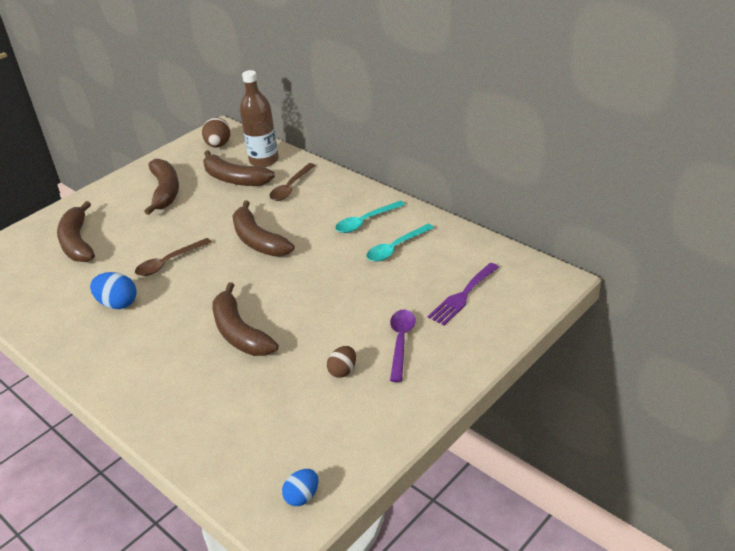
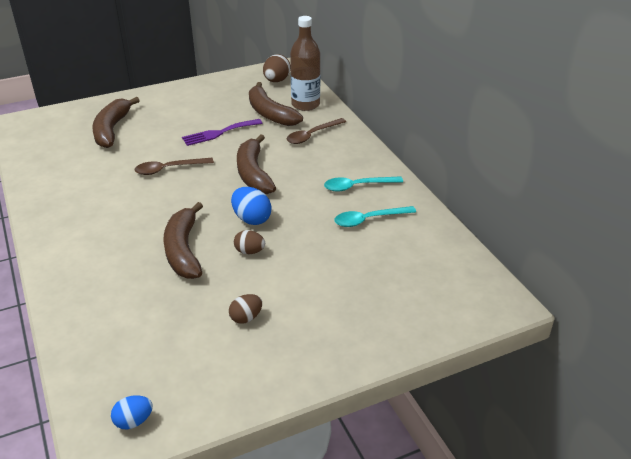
camera: 20 degrees right, 0 degrees up
blue egg [90,272,137,309] -> blue egg moved to [231,187,272,225]
brown banana [144,159,179,215] -> none
purple spoon [390,309,416,382] -> none
purple fork [428,263,499,325] -> purple fork moved to [182,119,263,146]
none -> brown egg [234,230,265,254]

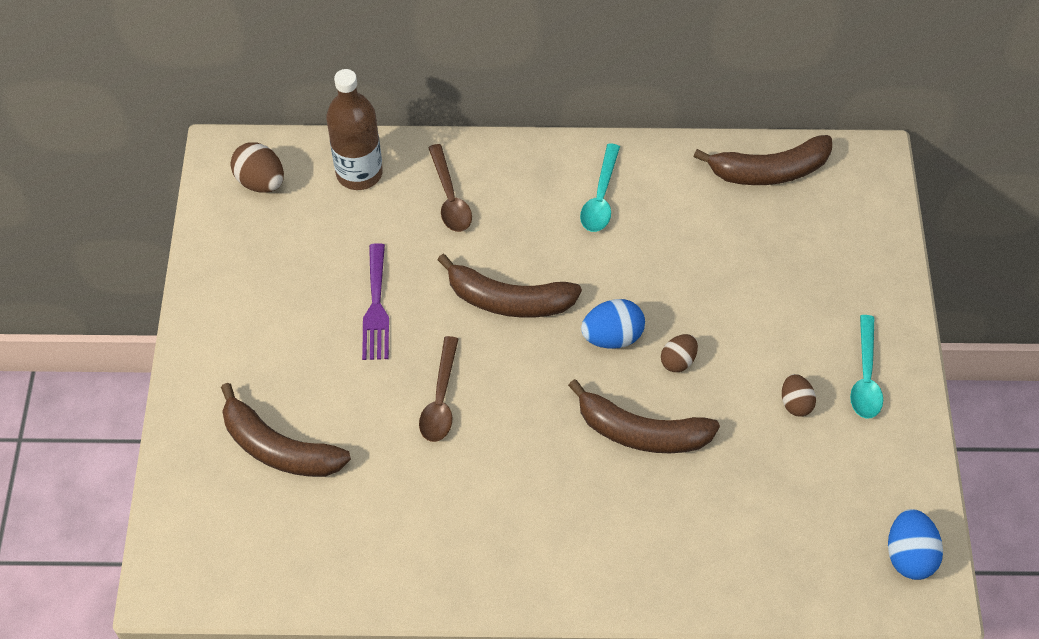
camera: 65 degrees left, 20 degrees up
blue egg [111,395,153,429] -> blue egg [888,509,943,580], size x1.52
brown banana [249,82,303,126] -> brown banana moved to [693,135,832,185]
turquoise spoon [334,206,416,227] -> turquoise spoon moved to [850,315,883,419]

